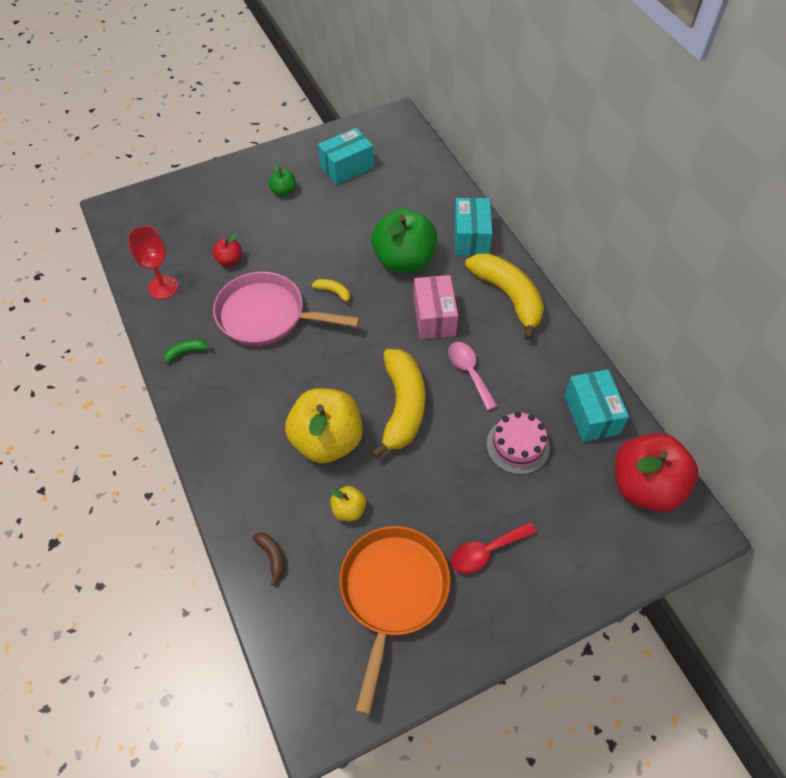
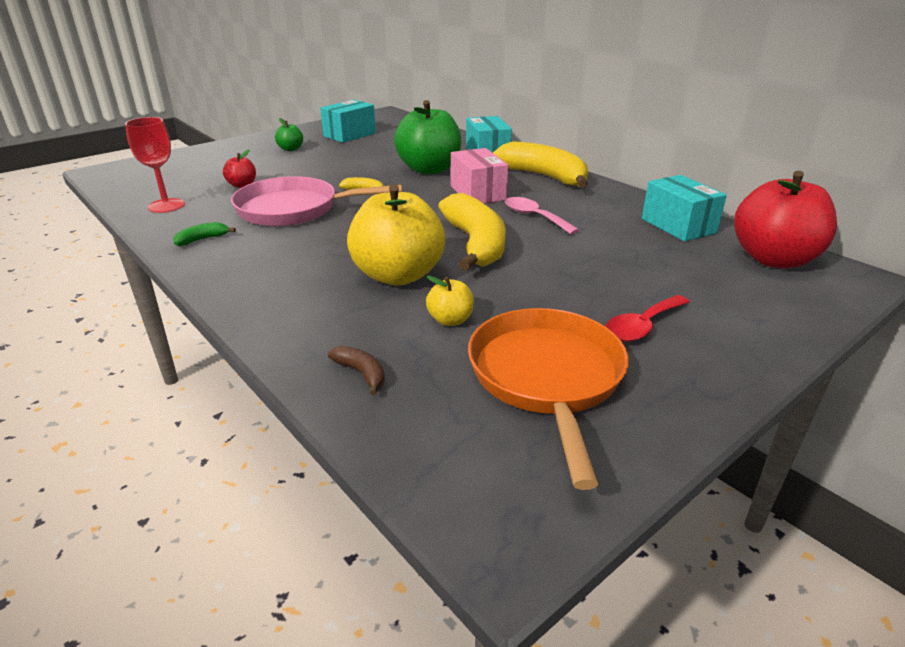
camera: 15 degrees left, 25 degrees down
pink cake [486,412,550,475] -> none

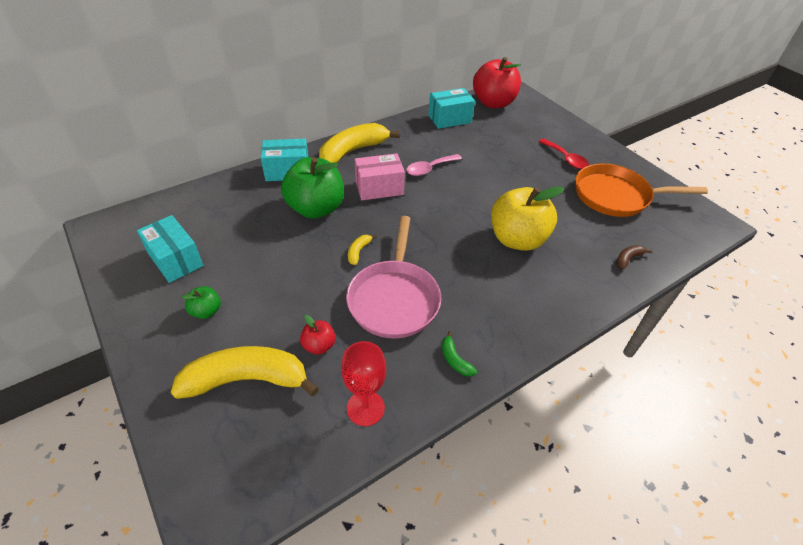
camera: 85 degrees left, 15 degrees up
yellow apple [426,276,474,326] -> none
yellow banana [438,193,506,271] -> yellow banana moved to [171,346,319,399]

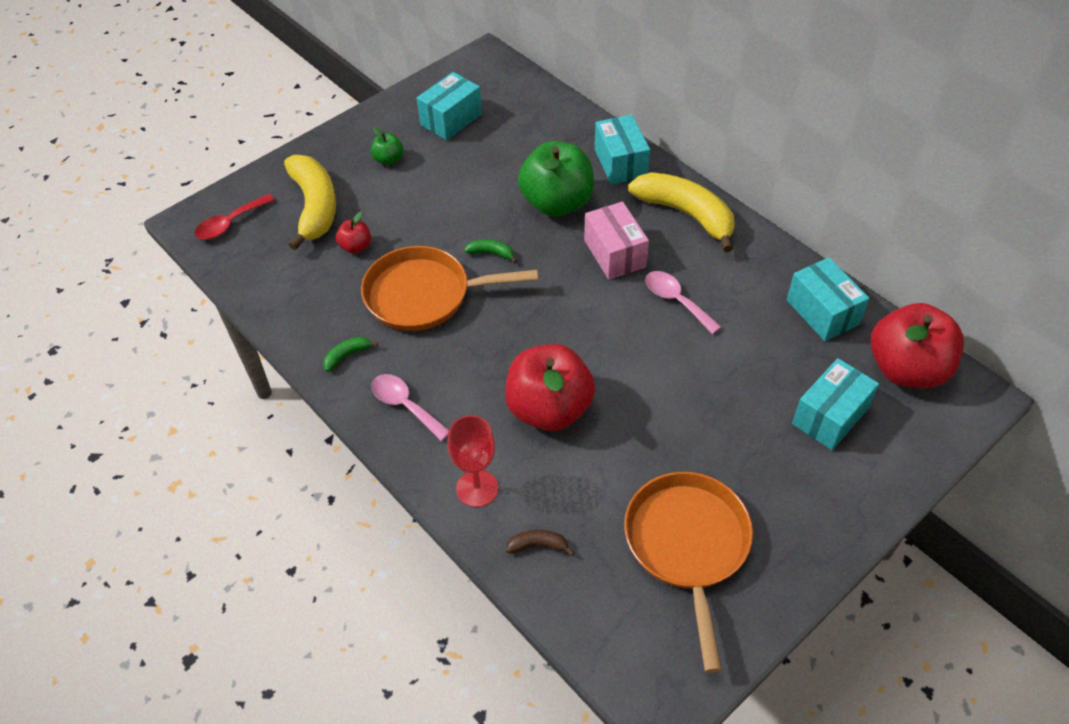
camera: 85 degrees right, 5 degrees up
red goblet [341,341,386,426] -> red goblet moved to [447,415,498,507]
pink pan [346,216,441,338] -> orange pan [361,246,538,331]
yellow banana [348,235,377,265] -> green banana [464,240,517,263]
yellow apple [491,187,565,251] -> red apple [505,344,595,431]
red spoon [538,139,589,169] -> red spoon moved to [195,194,275,240]
brown banana [616,245,652,269] -> brown banana turned 45 degrees counterclockwise [506,530,575,556]
none -> pink spoon [371,374,449,441]
none -> turquoise box [792,358,879,450]

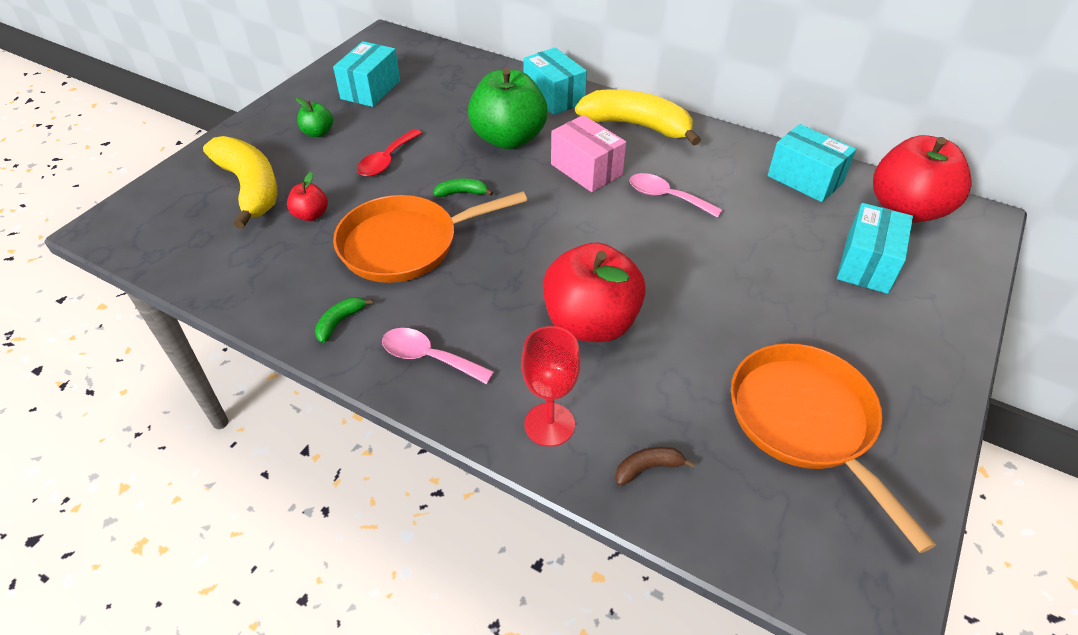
camera: 20 degrees left, 5 degrees down
red spoon [195,194,275,240] -> red spoon moved to [357,129,422,177]

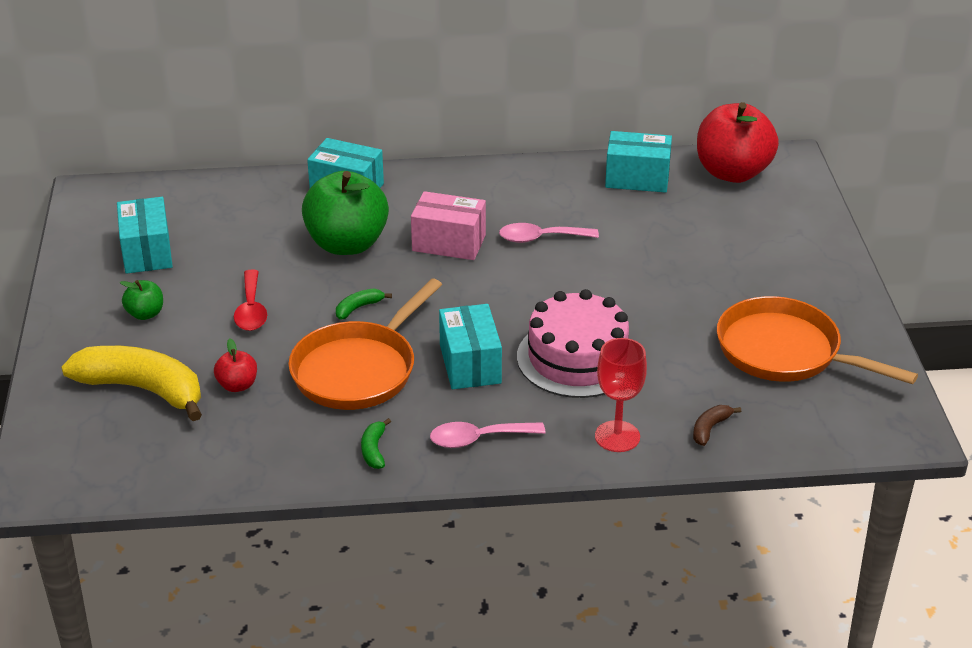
camera: 35 degrees left, 10 degrees down
red apple [543,243,646,342] -> pink cake [517,289,629,398]
yellow banana [575,89,701,146] -> none
turquoise box [837,203,913,294] -> turquoise box moved to [439,304,502,389]

